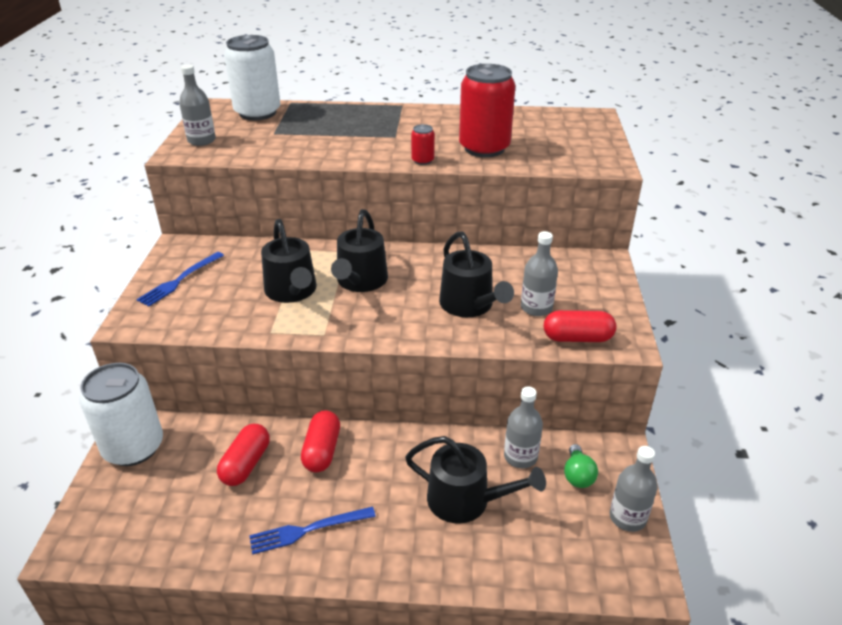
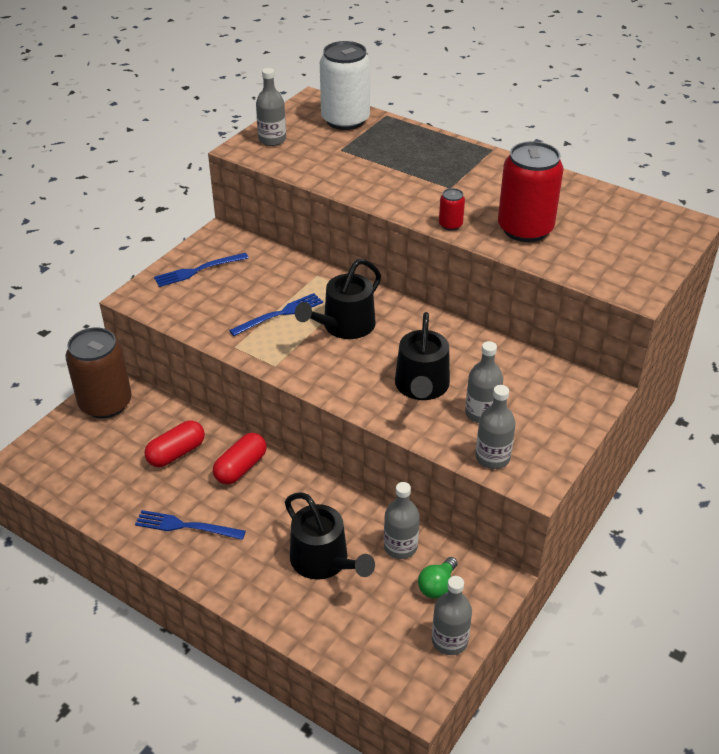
camera: 30 degrees right, 5 degrees up
white can [79,363,163,466] -> brown can [65,327,132,418]
black watering can [261,219,317,303] -> blue fork [229,293,323,336]
red capsule [544,310,616,342] -> grey bottle [476,385,516,469]

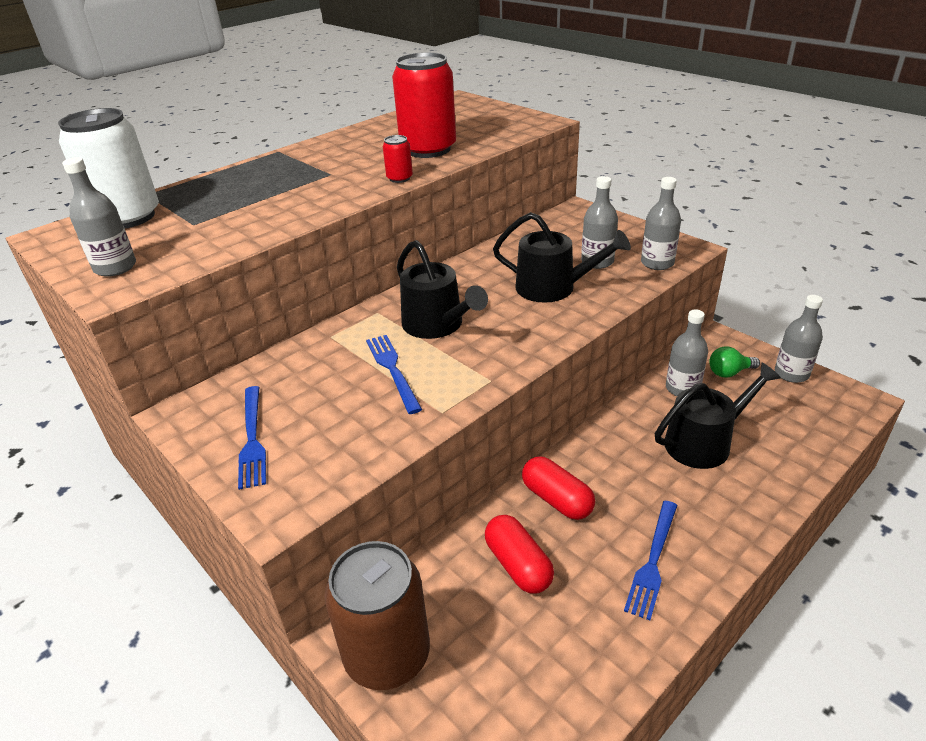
camera: 75 degrees left, 5 degrees down
green light bulb [418,557,458,599] -> green light bulb turned 120 degrees clockwise [709,347,760,378]

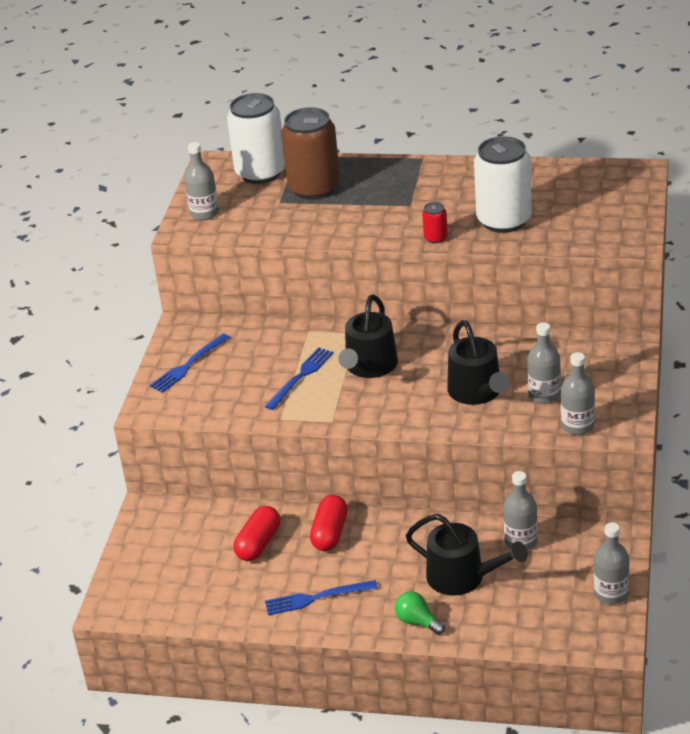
camera: 55 degrees right, 0 degrees up
brown can [325,541,430,690] -> brown can moved to [281,107,340,200]
red can [392,52,456,158] -> white can [474,136,532,233]
green light bulb [709,347,760,378] -> green light bulb moved to [395,592,445,635]

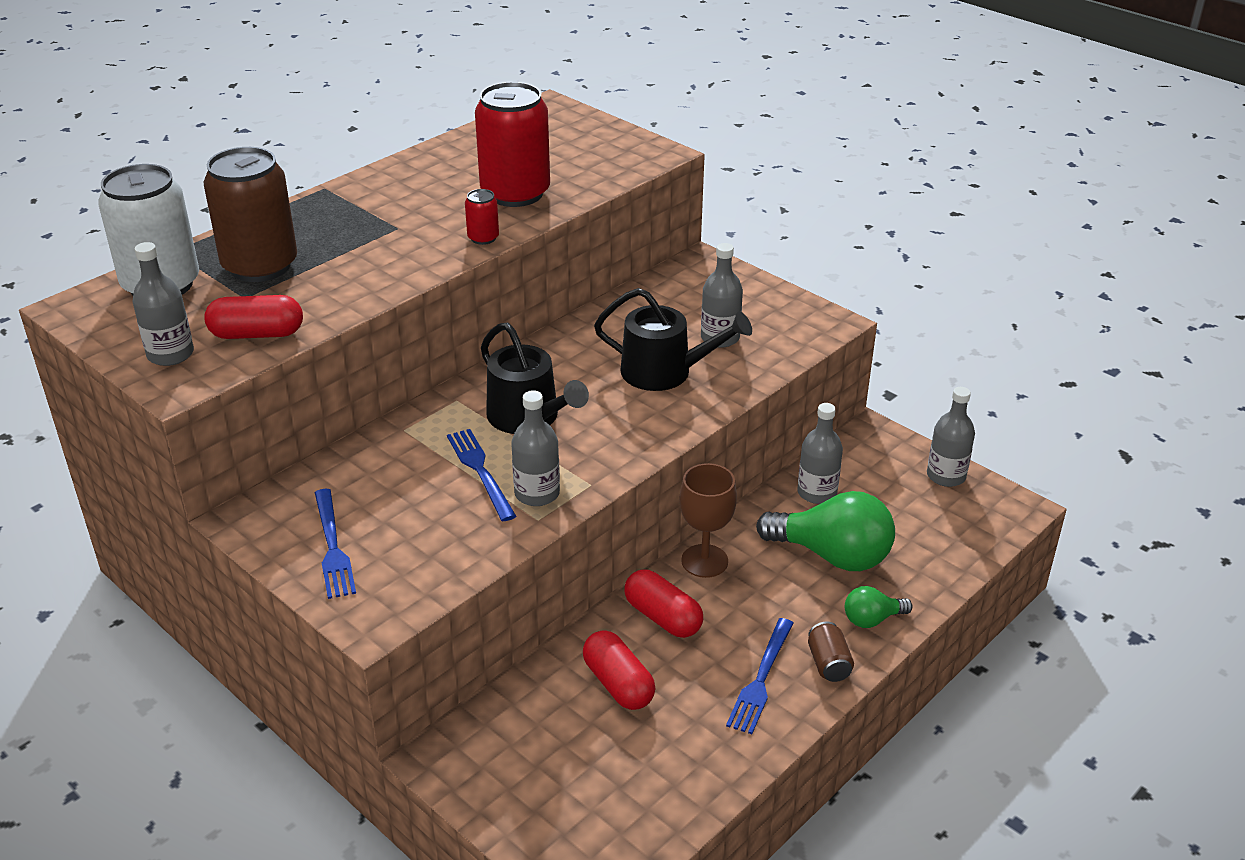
camera: 60 degrees left, 0 degrees up
black watering can [405,514,528,596] -> green light bulb [756,491,895,571]
white can [474,136,532,233] -> red can [475,82,550,207]
grey bottle [561,352,595,435] -> grey bottle moved to [511,390,560,506]
none -> red capsule [204,295,303,339]
none -> brown goblet [679,463,737,578]
none -> brown can [808,621,854,682]

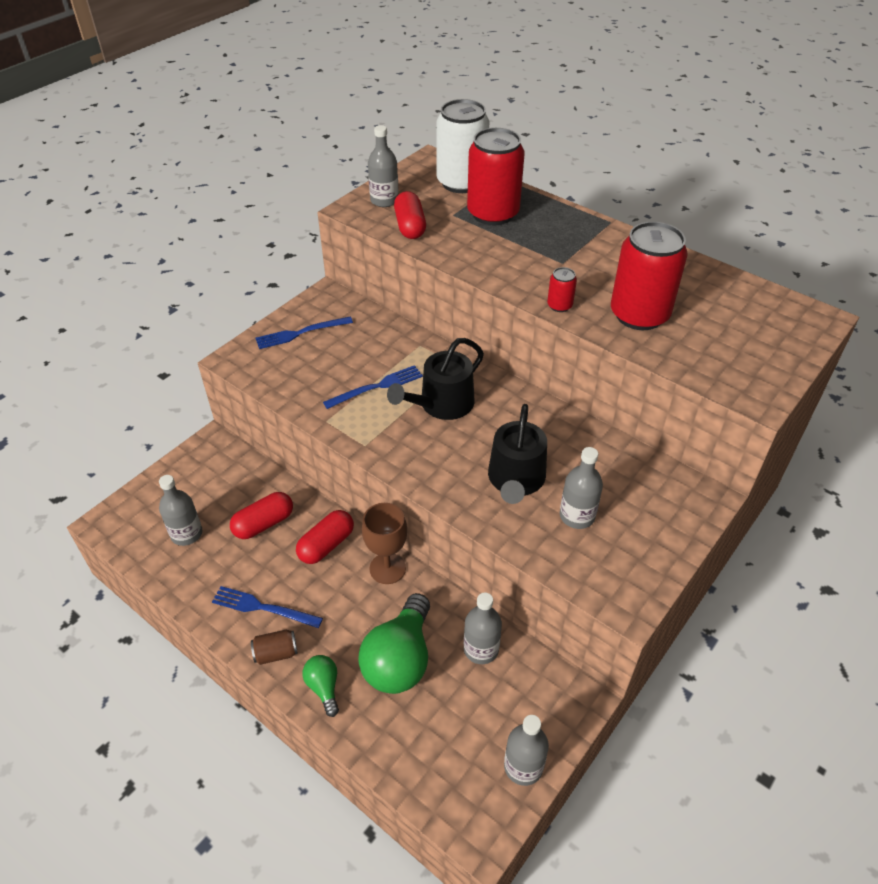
camera: 85 degrees right, 10 degrees up
brown can [203,147,297,282] -> red can [467,128,525,225]
grey bottle [511,390,560,506] -> grey bottle moved to [159,475,203,546]

